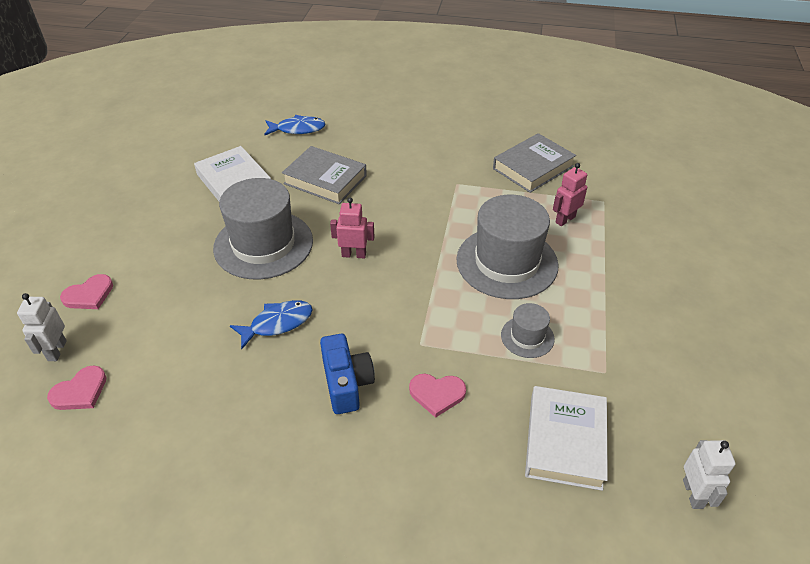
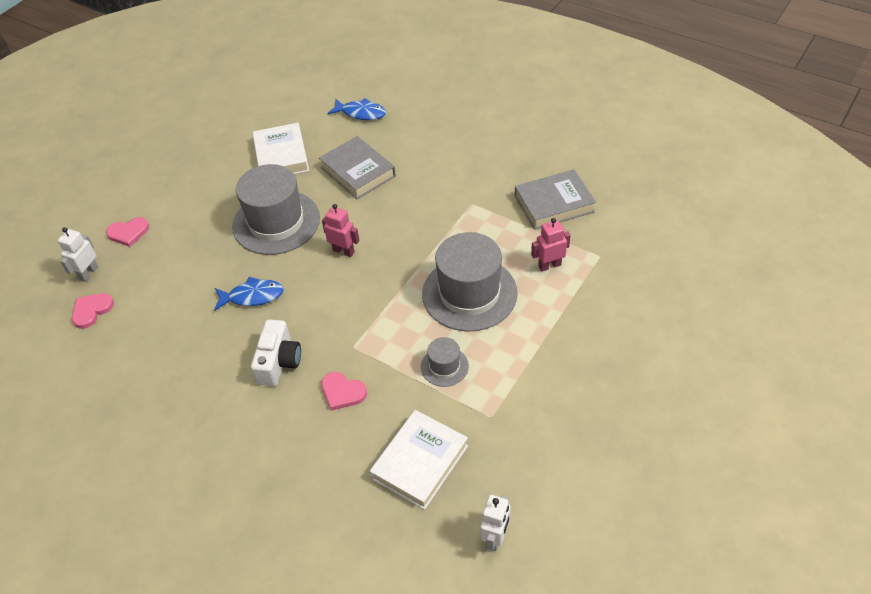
camera: 25 degrees right, 5 degrees up
pink heart [47,365,106,410] -> pink heart turned 150 degrees clockwise [72,293,114,329]
blue camera [320,334,375,414] -> white camera [251,319,301,386]

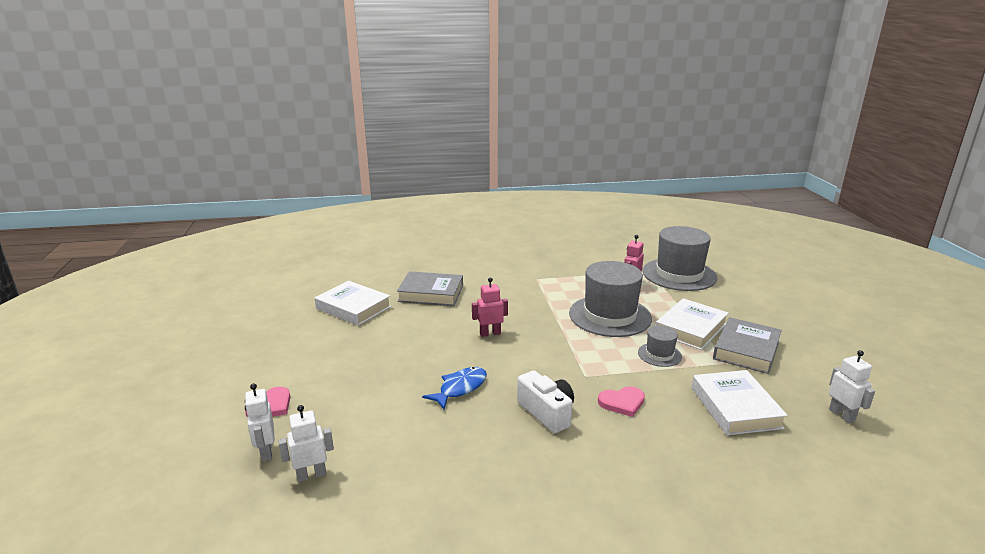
camera: 45 degrees left, 25 degrees down
pink heart [72,293,114,329] -> white robot [278,405,334,482]
grey hat [232,164,320,255] -> grey hat moved to [643,226,717,291]
blue fish [327,98,386,120] -> none
grey book [515,169,596,230] -> grey book moved to [713,317,782,374]
none -> white book [655,298,729,350]

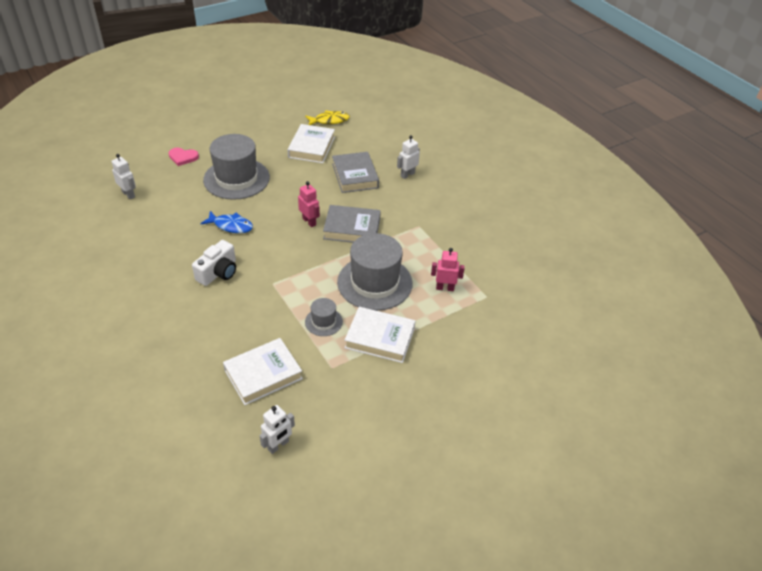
camera: 65 degrees right, 20 degrees up
white robot [245,383,275,461] -> white robot moved to [397,135,420,179]
pink heart [598,386,645,417] -> none
grey hat [643,226,717,291] -> grey hat moved to [203,134,270,200]
grey book [713,317,782,374] -> grey book moved to [323,205,381,243]
none -> yellow fish [305,110,350,125]

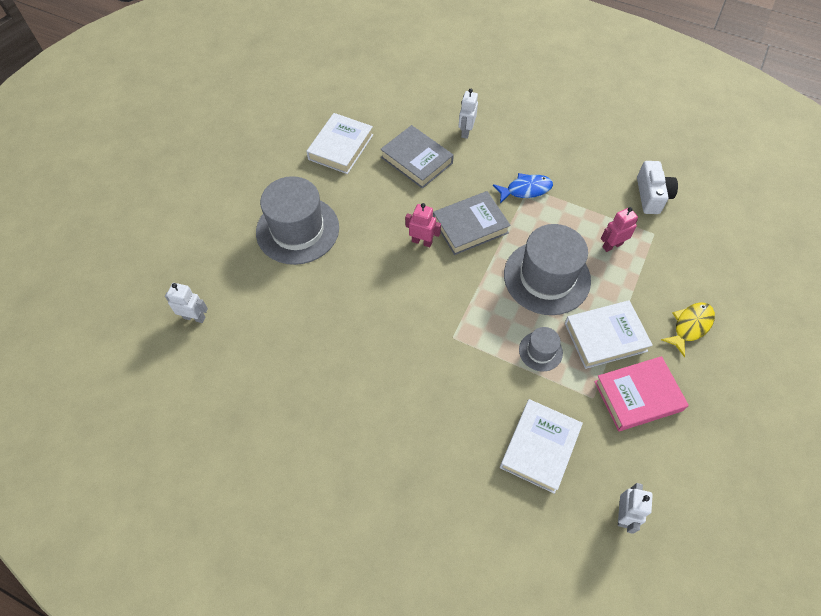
camera: 30 degrees left, 15 degrees up
pink heart [168,148,199,166] -> none
white camera [192,240,236,286] -> white camera moved to [637,161,678,214]
blue fish [200,211,253,233] -> blue fish moved to [493,173,553,204]
white book [288,124,335,163] -> white book turned 45 degrees clockwise [306,113,373,174]
yellow fish [305,110,350,125] -> yellow fish moved to [661,302,715,357]
none -> pink book [594,356,689,431]

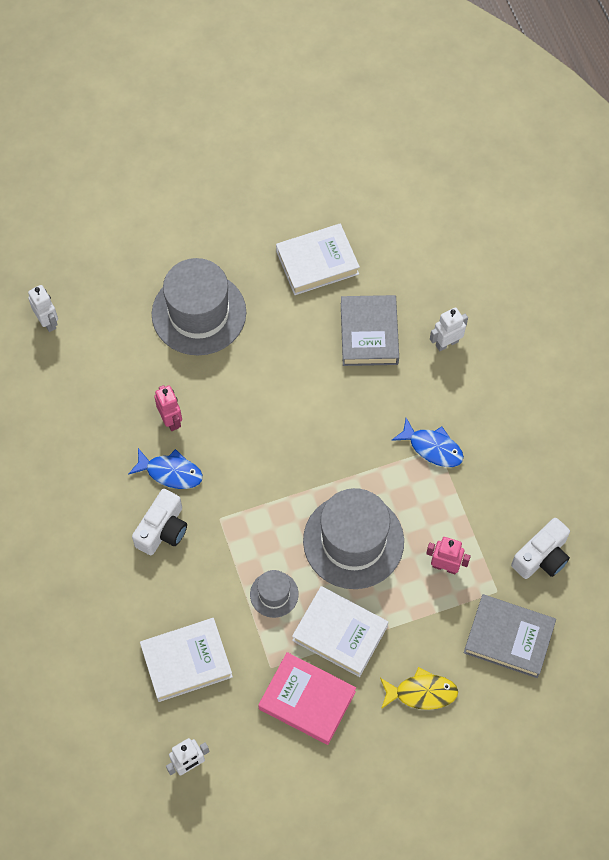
camera: 45 degrees right, 5 degrees up
pink robot [405,203,441,247] -> pink robot moved to [154,385,182,431]
grey book [433,191,511,255] -> grey book moved to [464,594,556,678]
none -> blue fish [128,448,203,489]
none -> white camera [132,489,187,555]

